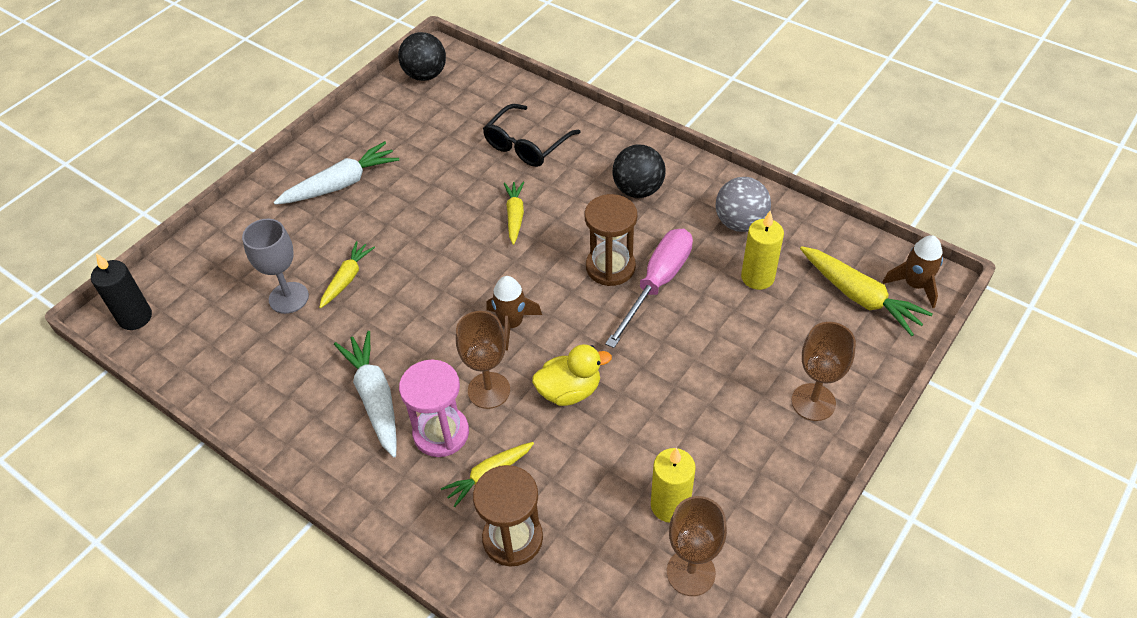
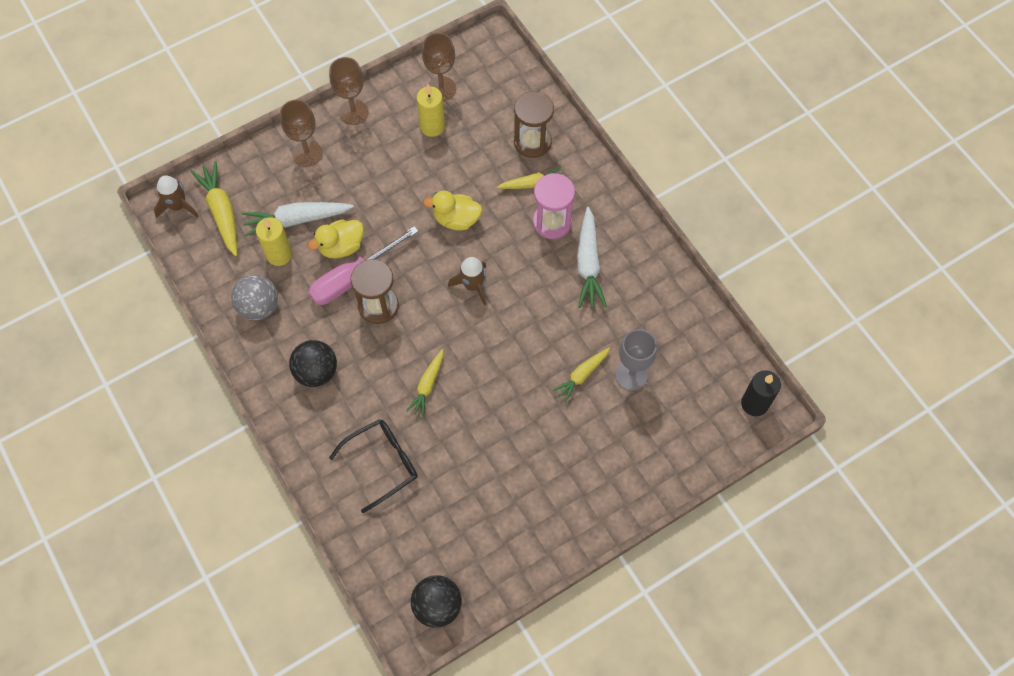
camera: 160 degrees left, 15 degrees up
white carrot [274,141,399,205] -> white carrot moved to [242,202,354,237]
brown goblet [456,311,510,409] -> brown goblet moved to [329,57,369,125]
none -> yellow duck [308,219,364,259]

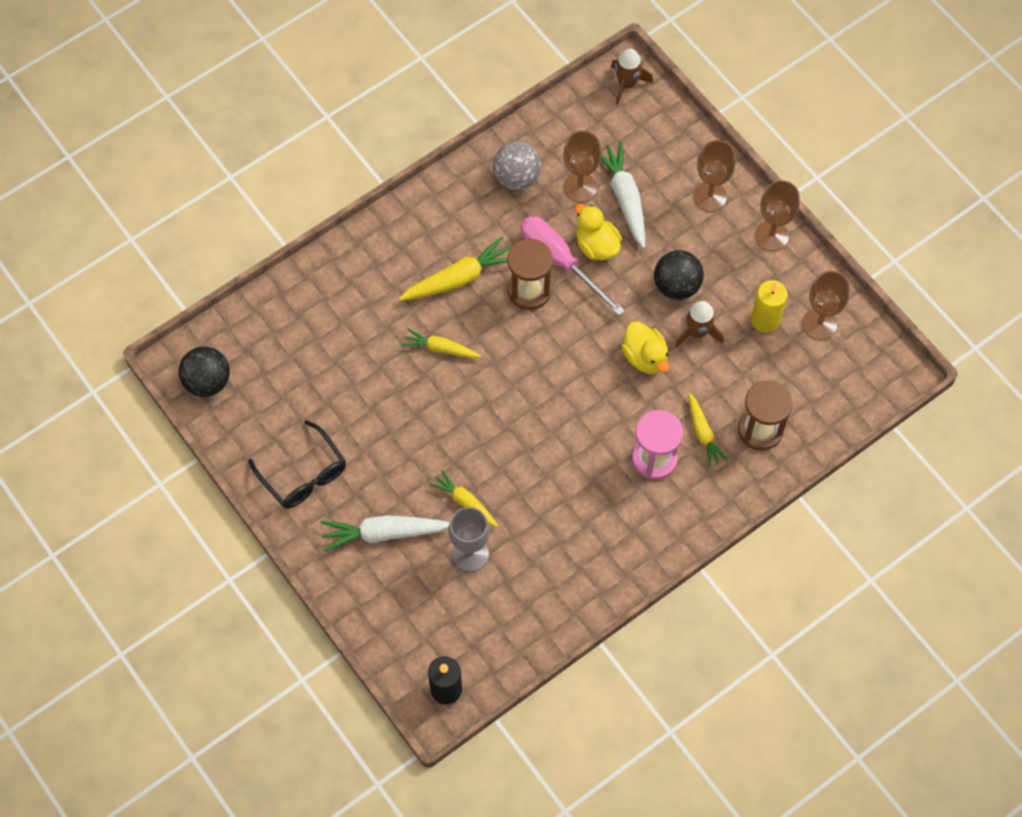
camera: 85 degrees right, 0 degrees up
yellow carrot [191,162,237,256] -> yellow carrot moved to [399,236,510,301]
yellow candle [256,217,292,266] -> brown goblet [563,131,601,203]
black ball [289,340,337,387] -> black ball moved to [654,250,704,300]
black glasses [329,419,418,513] -> black glasses moved to [248,420,346,508]
yellow duck [423,190,482,231] -> yellow duck turned 150 degrees clockwise [621,322,669,374]
brown rocket [448,257,486,306] -> brown rocket moved to [675,301,724,348]
white carrot [577,207,607,308] -> white carrot moved to [321,515,450,552]

